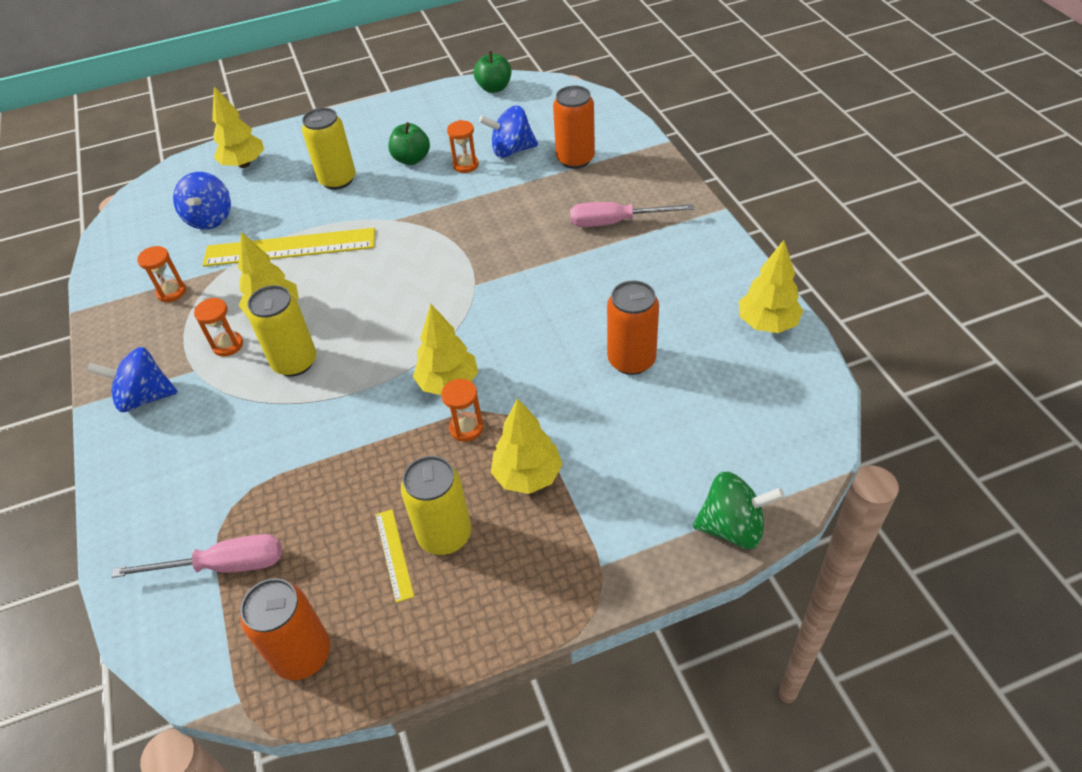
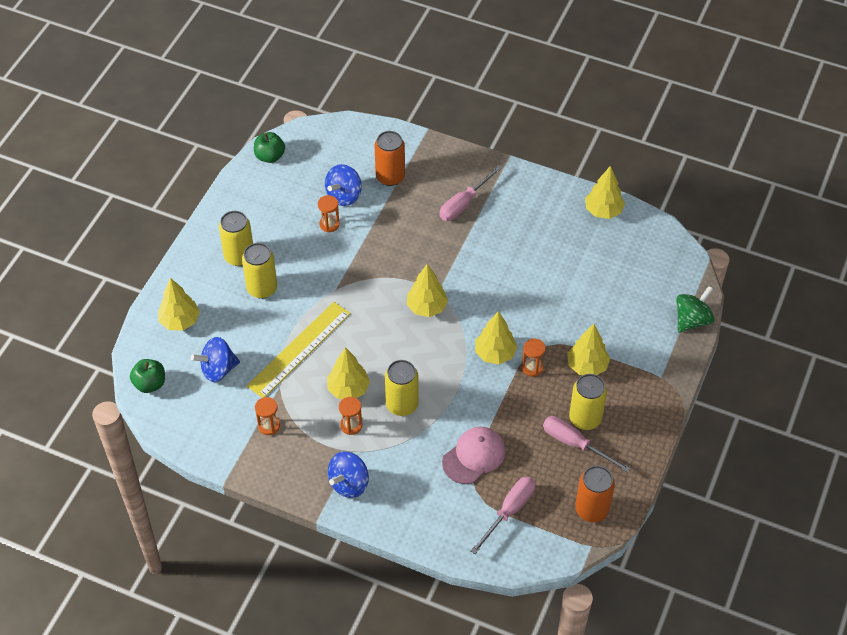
camera: 50 degrees left, 5 degrees up
blue spinning top [173,172,231,229] -> blue spinning top turned 120 degrees clockwise [191,337,240,382]
yellow ruler [375,509,414,603] -> pink screwdriver [543,416,631,473]
green apple [388,122,430,165] -> green apple moved to [130,359,165,393]
orange can [607,280,659,375] -> none
none -> yellow can [219,211,253,266]
none -> yellow tree [407,264,448,317]
none -> pink cap [442,427,506,484]

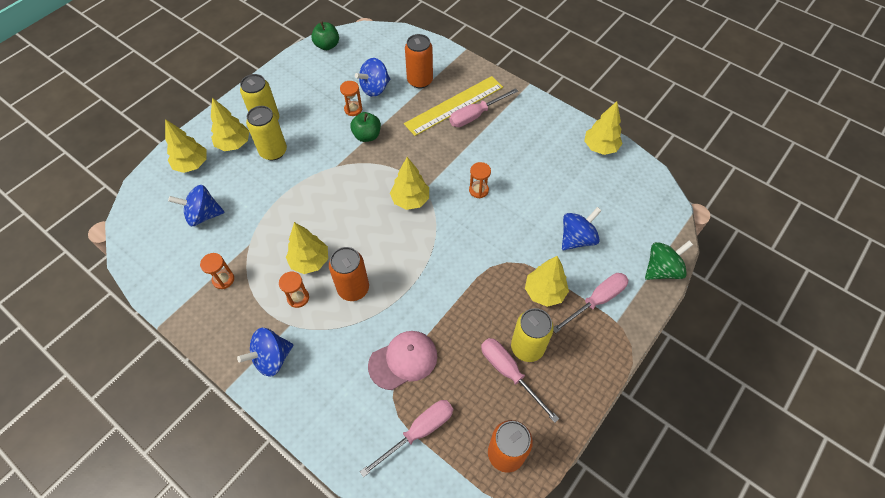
camera: 15 degrees right, 5 degrees up
green apple [130,359,165,393] -> green apple moved to [350,112,381,142]
yellow ruler [247,302,351,398] -> yellow ruler moved to [404,76,503,136]
yellow can [385,360,419,416] -> orange can [329,247,369,301]
yellow tree [475,311,517,364] -> yellow tree moved to [211,98,249,151]
orange hourglass [522,339,546,376] -> orange hourglass moved to [469,162,491,198]
none -> pink screwdriver [553,273,628,333]
none -> blue spinning top [562,207,602,250]

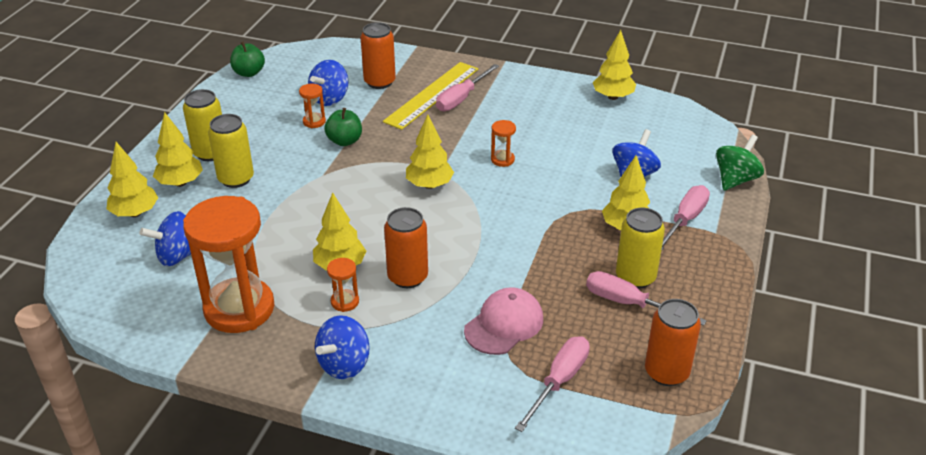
camera: 20 degrees left, 20 degrees down
orange hourglass [200,253,234,289] -> orange hourglass [183,196,274,333], size x2.46

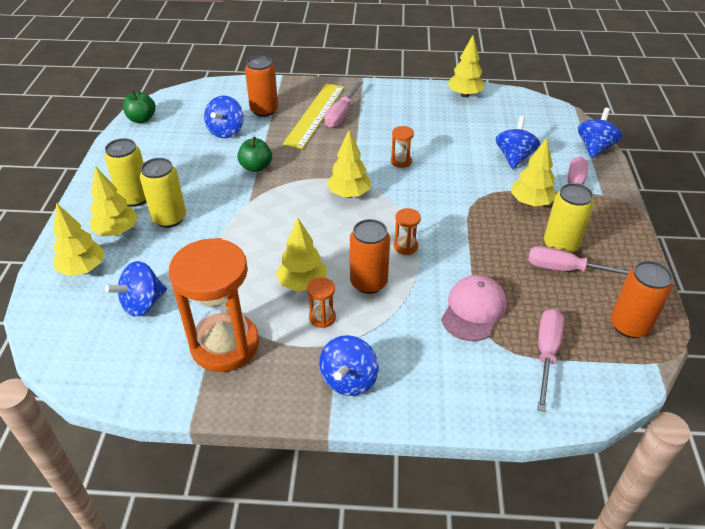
camera: 15 degrees left, 5 degrees up
orange hourglass [299,84,326,128] -> orange hourglass moved to [394,208,421,255]
green spinning top [716,134,764,191] -> blue spinning top [578,108,622,158]

